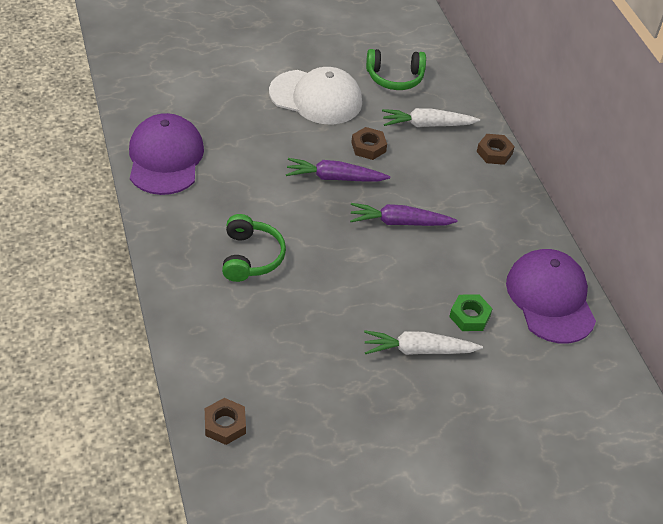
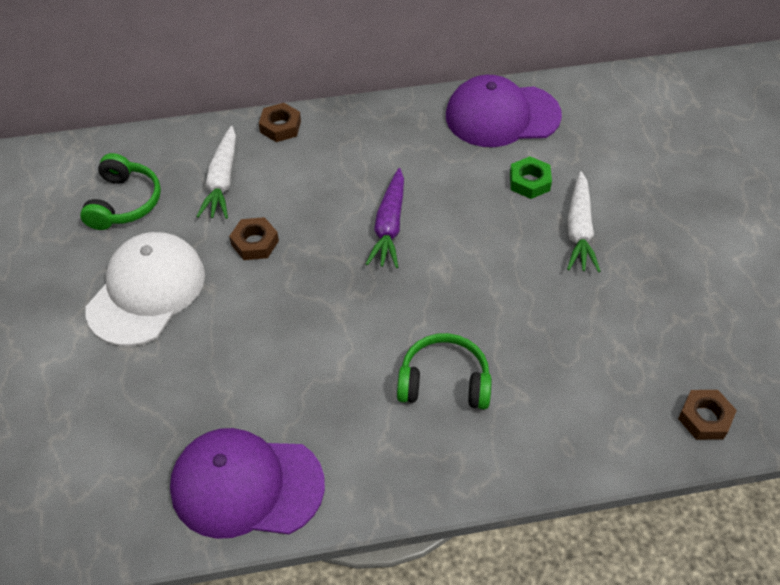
camera: 80 degrees left, 5 degrees up
purple carrot [286,158,390,181] -> none

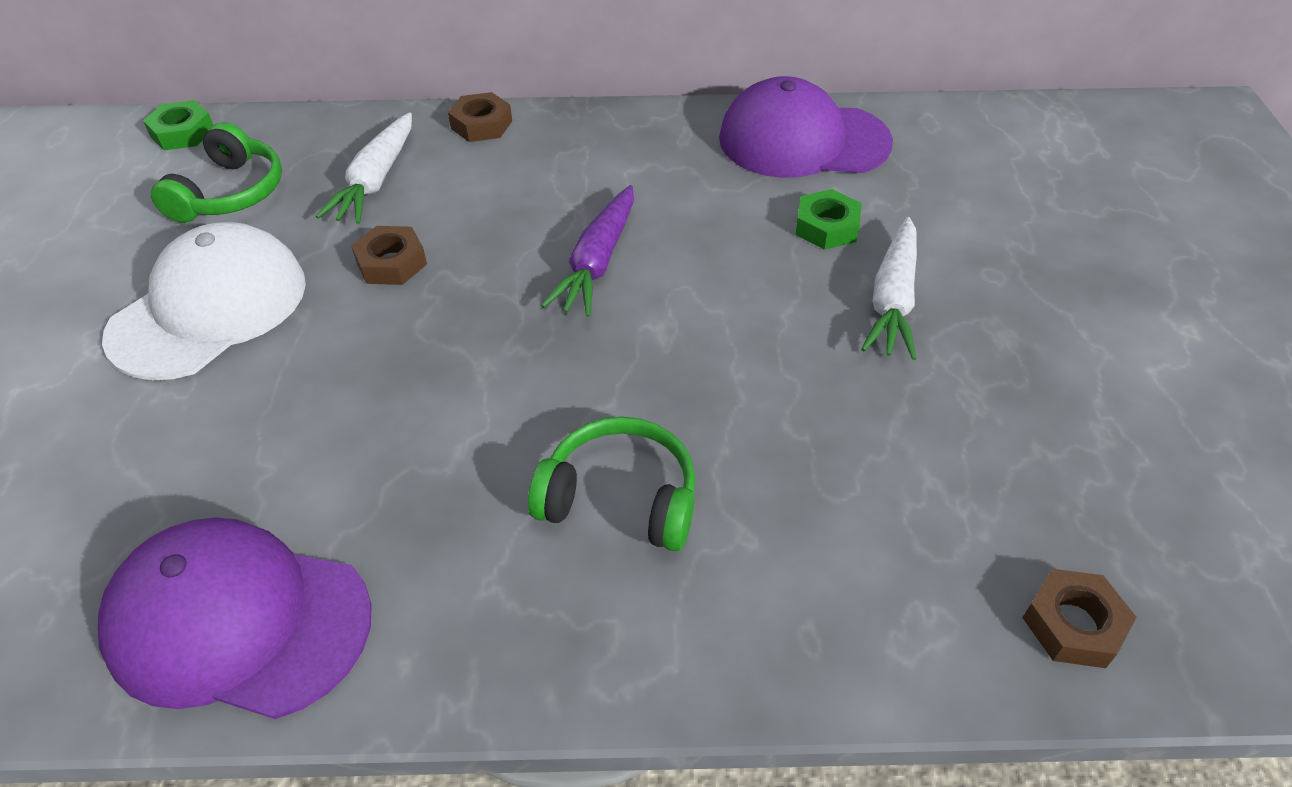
camera: 10 degrees right, 5 degrees down
none -> green nut [143,100,214,150]

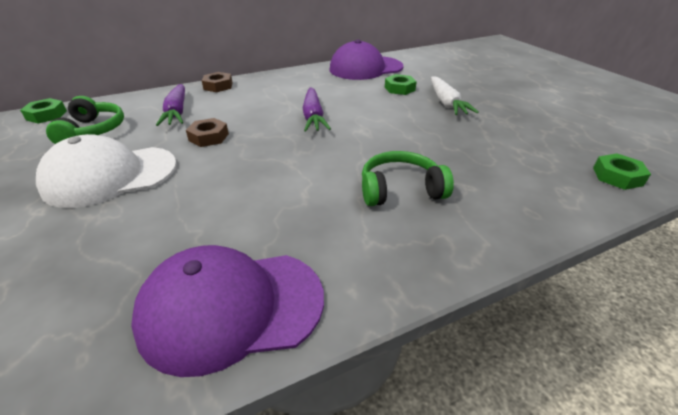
camera: 25 degrees left, 10 degrees down
white cap [102,222,306,380] -> white cap turned 120 degrees counterclockwise [36,134,177,208]
white carrot [316,112,412,224] -> purple carrot [156,84,185,126]
brown nut [1023,569,1136,668] -> green nut [593,153,651,190]

